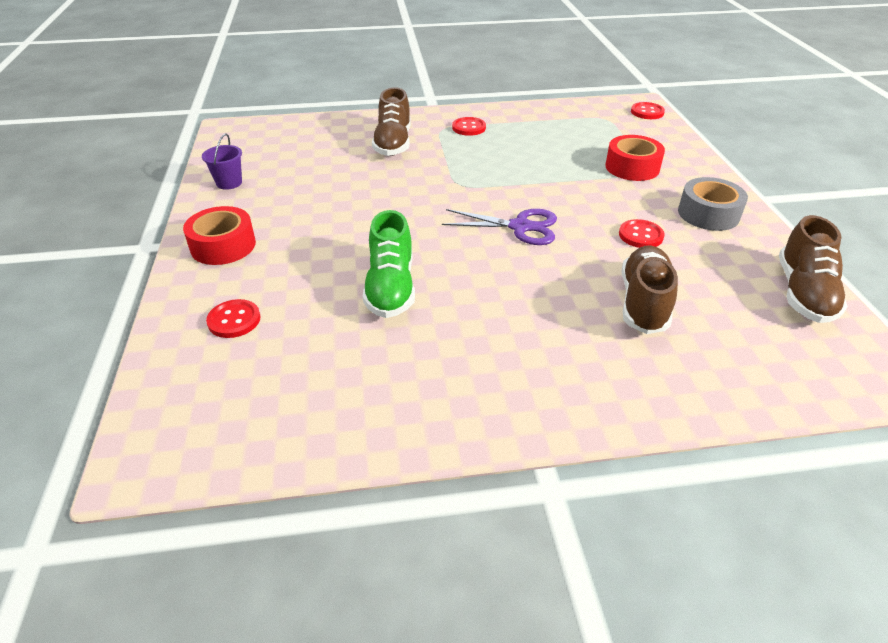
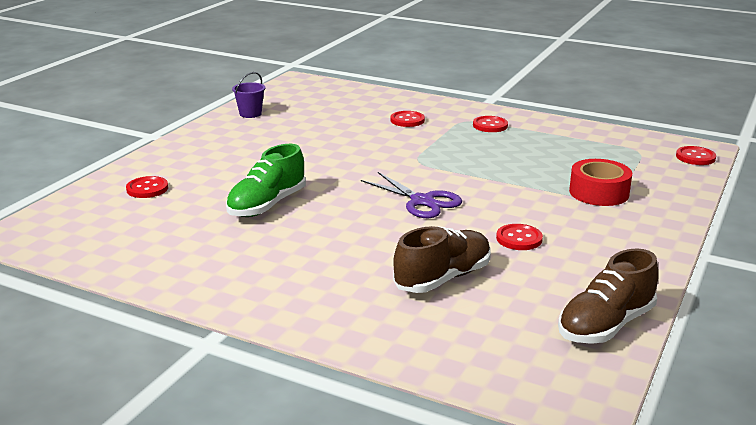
camera: 35 degrees right, 15 degrees down
red tape [183,206,256,265] -> none
brown shoe [372,87,411,156] -> red button [390,111,425,127]
grey tape [678,177,748,231] -> none

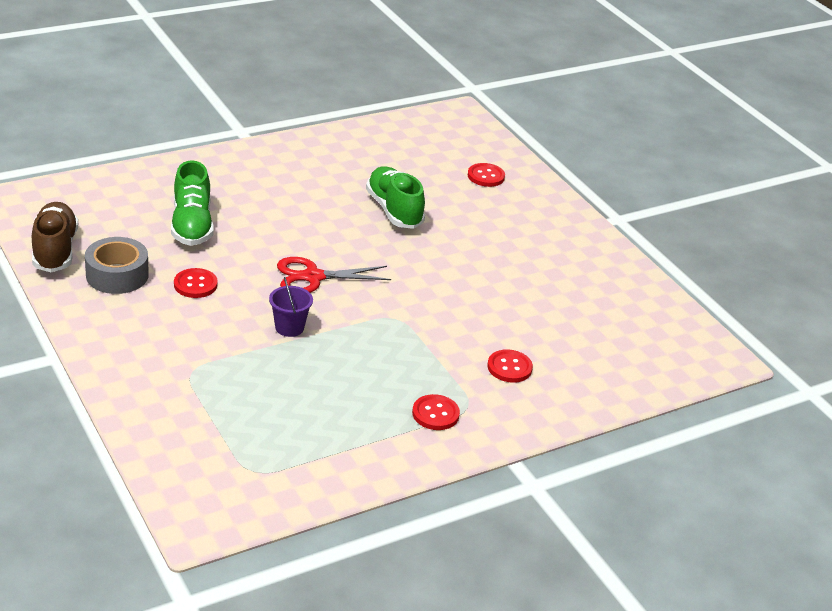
camera: 120 degrees right, 10 degrees up
purple bucket [232,72,266,118] -> purple bucket moved to [269,277,313,337]
purple scissors [361,172,462,218] -> red scissors [277,257,391,293]
brown shoe [393,226,491,293] -> green shoe [171,160,214,246]
red tape [569,159,632,206] -> none
red button [676,146,716,165] -> none
none -> grey tape [85,237,149,294]

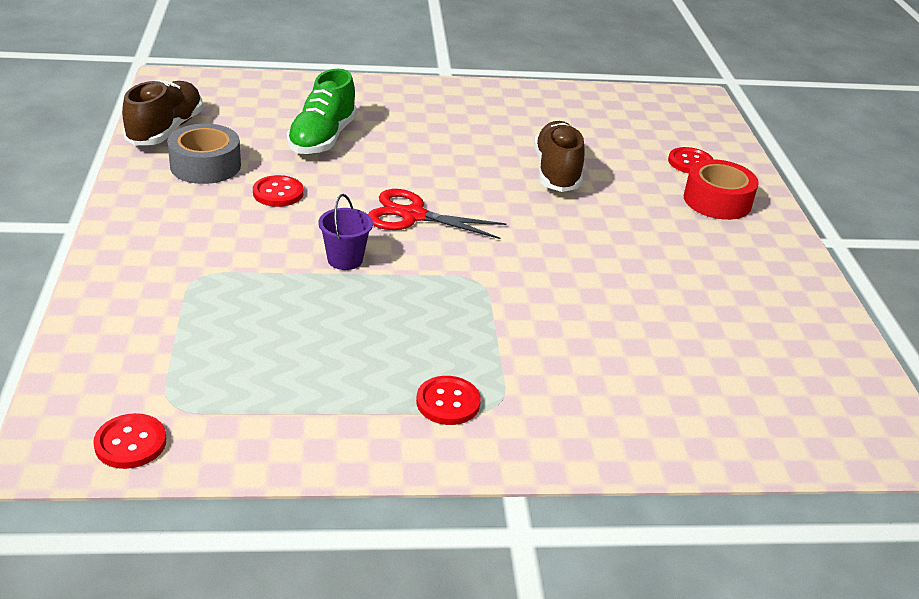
camera: 25 degrees right, 0 degrees up
green shoe [366,167,425,229] -> brown shoe [534,121,585,192]
red button [488,349,533,383] -> red button moved to [93,413,166,469]
none -> red tape [684,159,759,220]

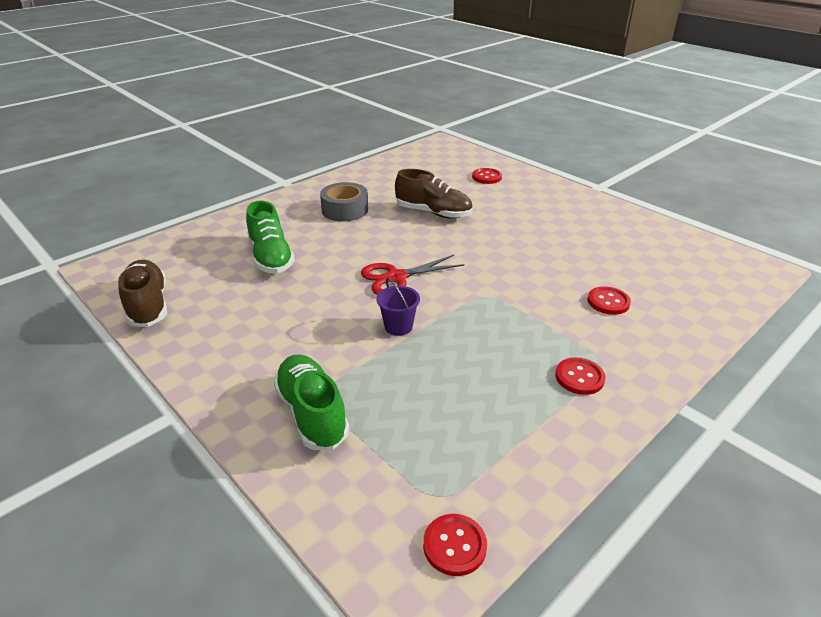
camera: 35 degrees left, 0 degrees up
grey tape [167,124,241,184] -> grey tape moved to [320,182,368,221]
red button [253,175,304,207] -> red button moved to [588,286,631,315]
brown shoe [534,121,585,192] -> brown shoe turned 150 degrees clockwise [395,169,472,219]
red tape [684,159,759,220] -> none
none -> green shoe [273,354,349,450]

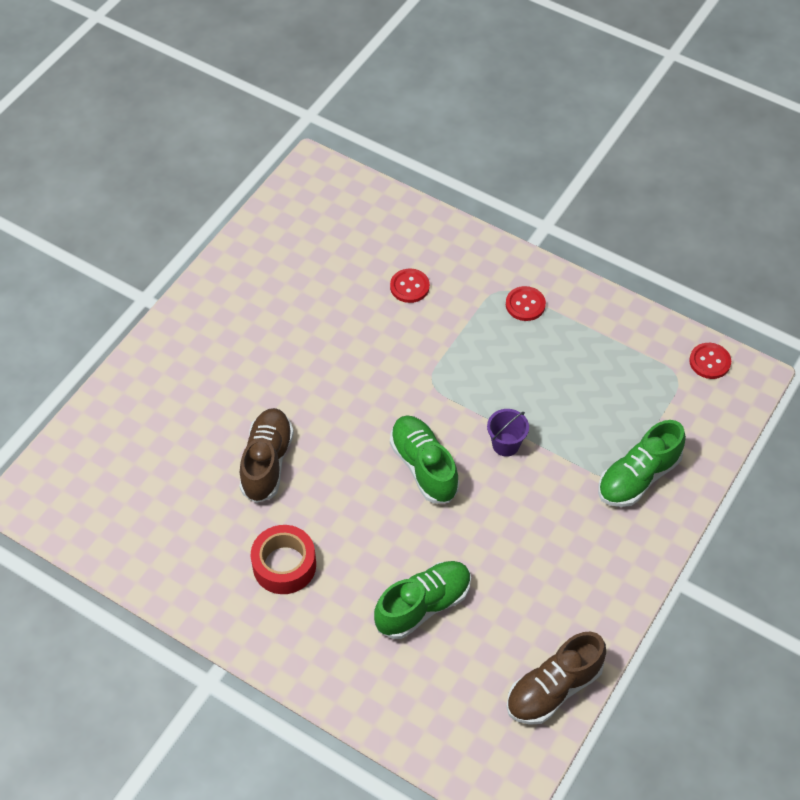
camera: 105 degrees left, 20 degrees up
grey tape [320,182,368,221] -> red tape [251,525,316,594]
red scissors [361,255,465,295] -> green shoe [390,415,459,503]
red button [472,168,502,184] -> none

